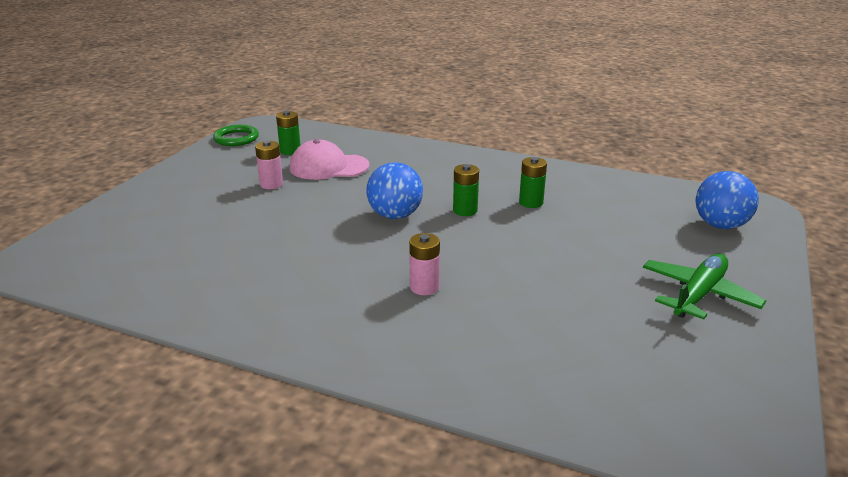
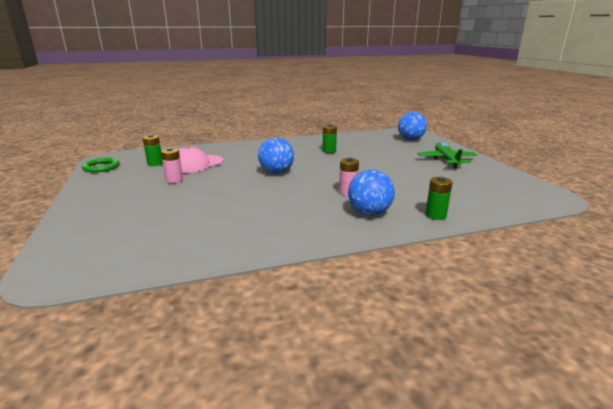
camera: 40 degrees left, 5 degrees down
green battery [453,164,479,216] -> green battery moved to [425,177,453,220]
none -> blue ball [348,170,395,216]

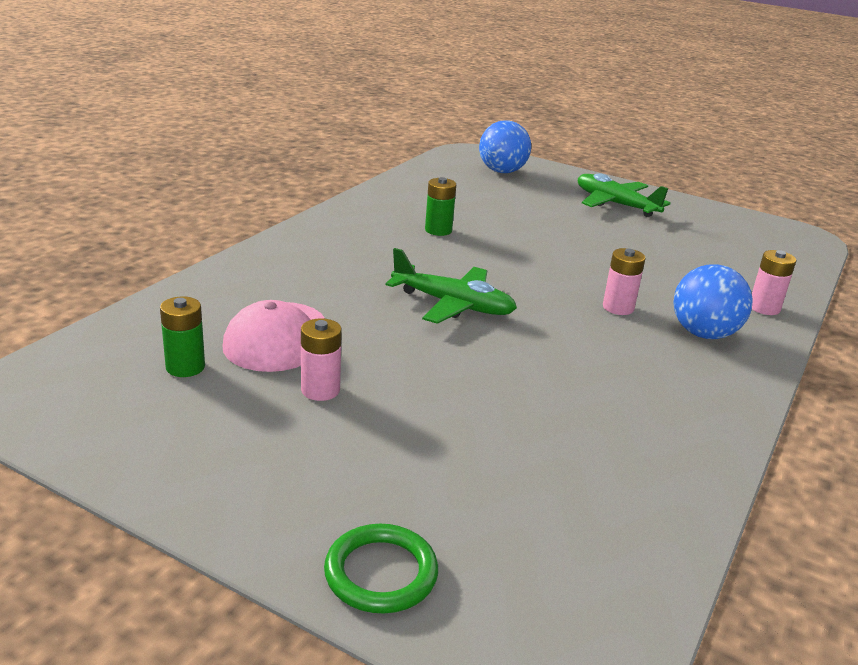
camera: 45 degrees left, 5 degrees up
green ring [82,157,119,173] -> green ring moved to [324,524,438,614]
blue ball [258,137,294,174] -> green plane [386,248,517,324]
green battery [425,177,453,220] -> pink battery [752,250,796,315]

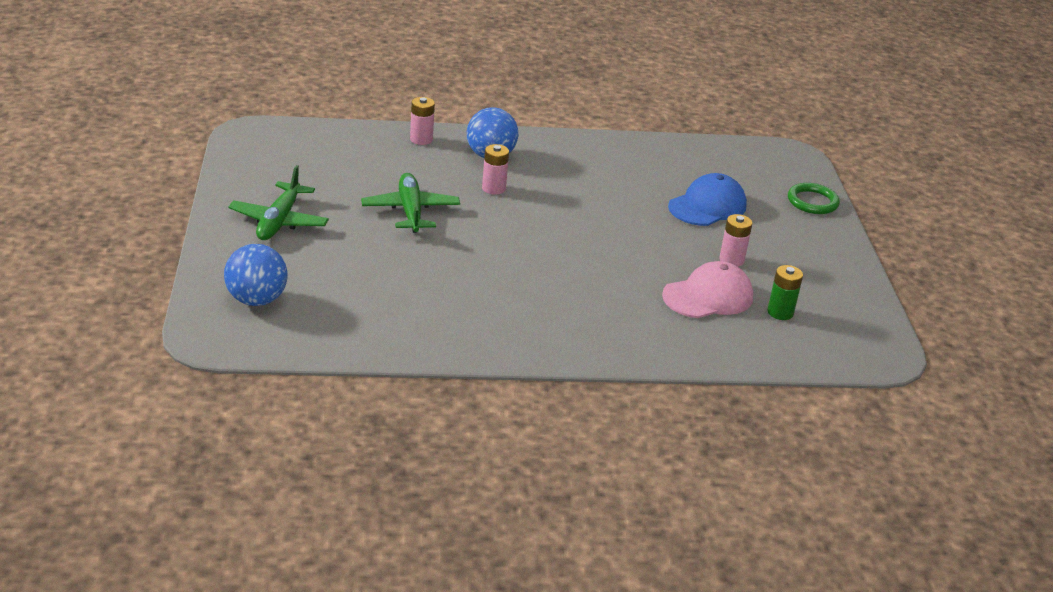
camera: 125 degrees left, 5 degrees up
green plane [386,248,517,324] -> green plane moved to [361,173,460,233]
green battery [425,177,456,236] -> none
none -> blue cap [668,173,747,226]

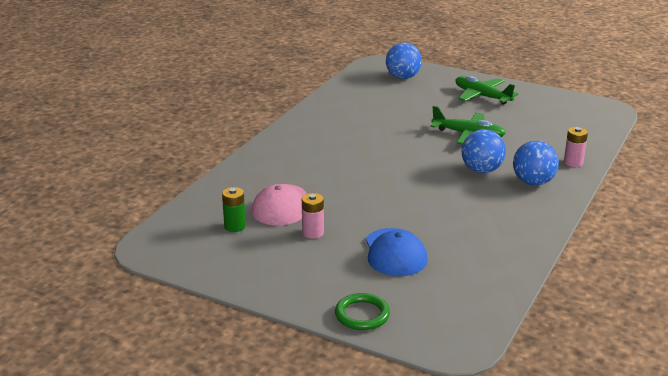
camera: 125 degrees right, 5 degrees down
pink battery [482,144,509,195] -> blue ball [461,129,506,173]

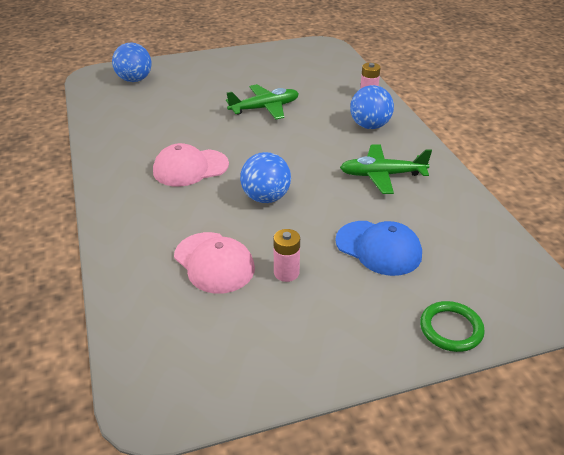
camera: 45 degrees left, 10 degrees up
green battery [222,187,246,232] -> none
green plane [455,76,518,105] -> green plane moved to [340,144,432,194]
blue ball [461,129,506,173] -> blue ball moved to [240,152,291,203]
none -> pink cap [153,143,229,187]

